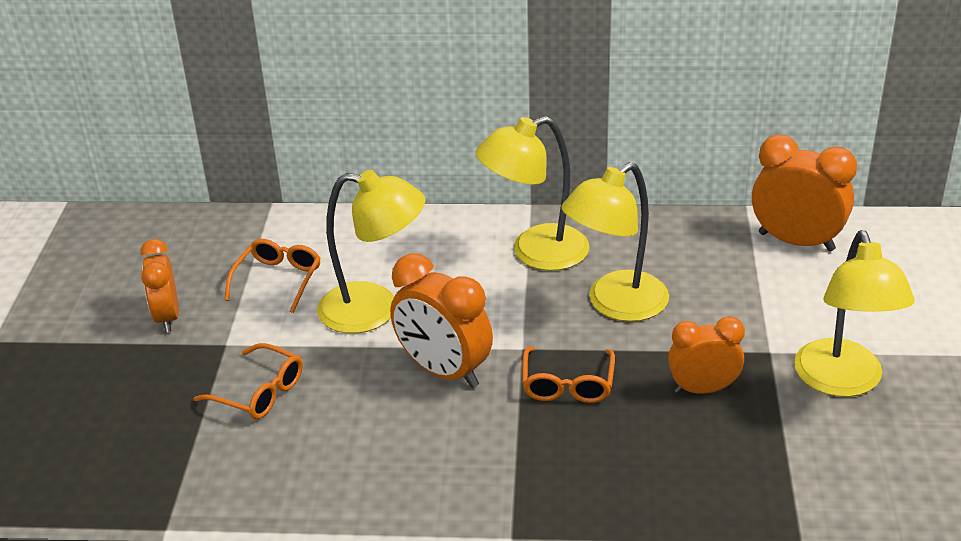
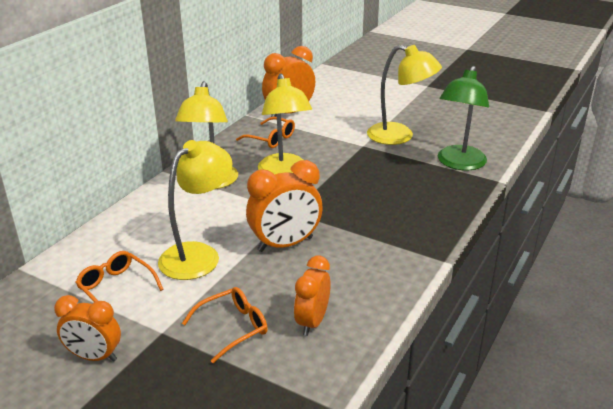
camera: 65 degrees left, 5 degrees down
orange glasses [522,346,615,403] -> orange glasses moved to [236,117,295,148]
orange clock [668,316,745,394] -> orange clock moved to [294,256,331,336]
none -> green lamp [438,66,489,170]

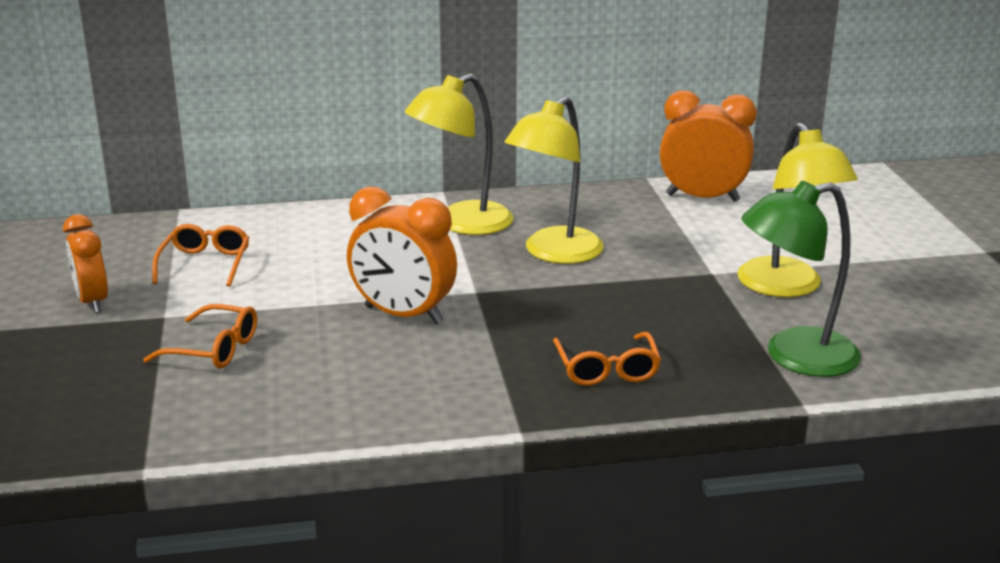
camera: 50 degrees right, 5 degrees down
yellow lamp [158,140,232,280] -> none
orange glasses [236,117,295,148] -> orange glasses moved to [553,332,661,386]
orange clock [294,256,331,336] -> none

